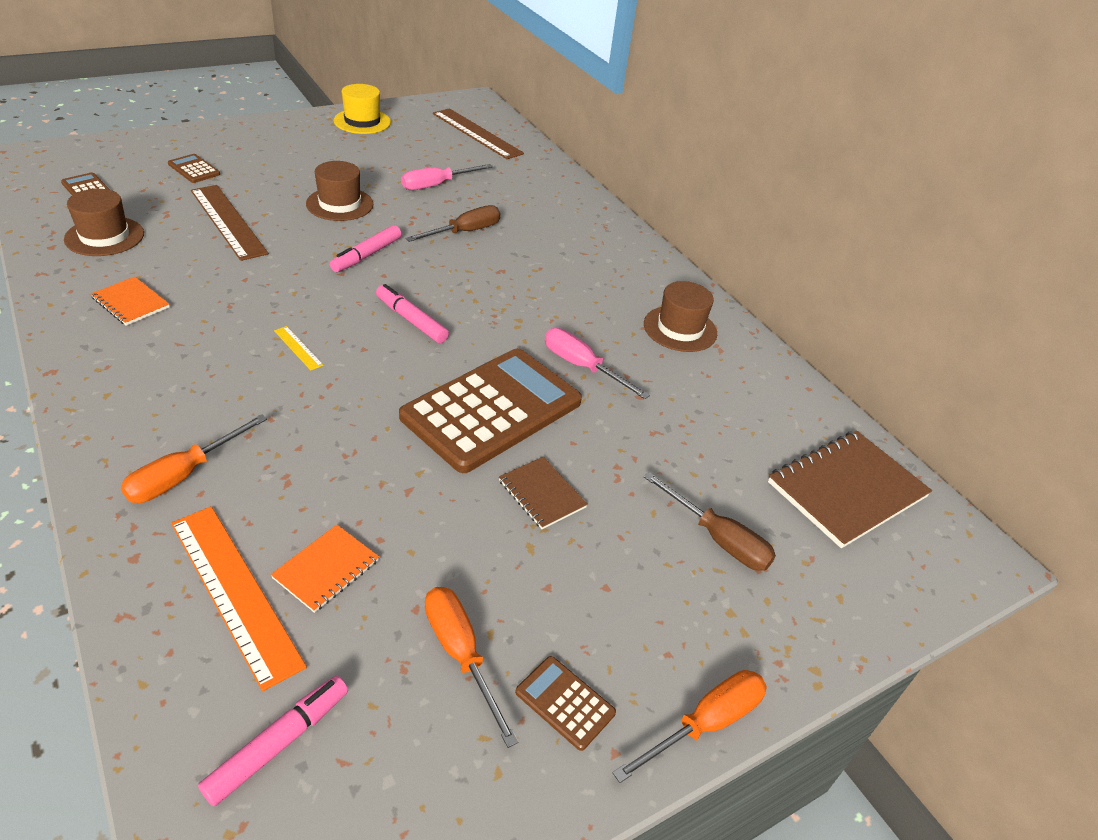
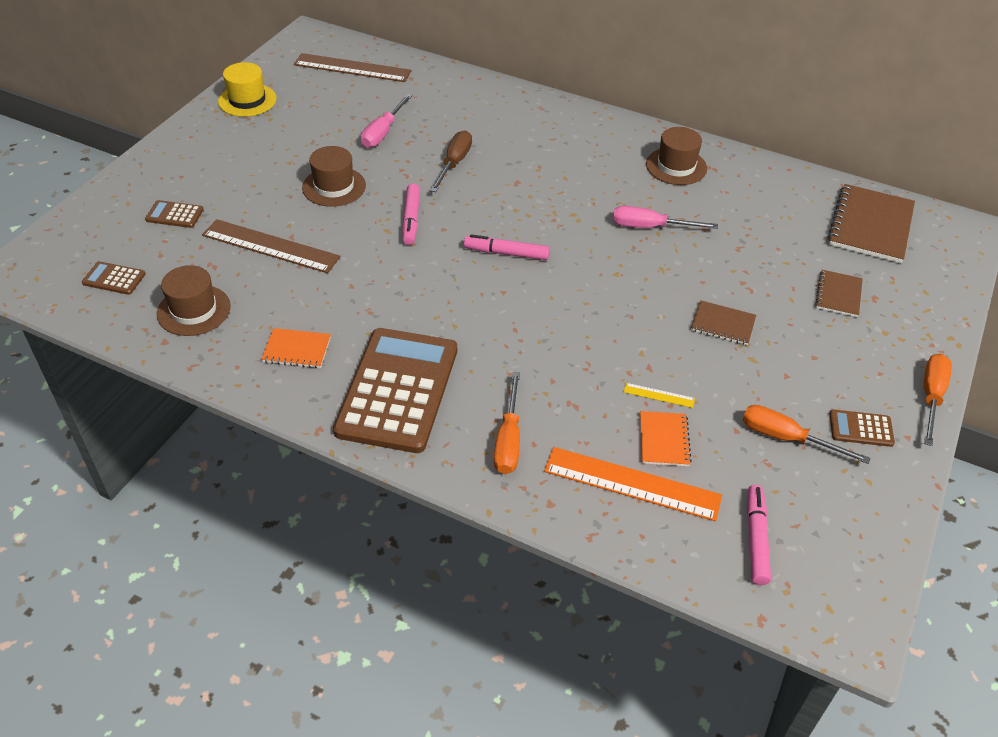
camera: 30 degrees left, 5 degrees up
yellow ruler [274,326,324,370] -> yellow ruler moved to [624,383,695,408]
brown calculator [399,348,582,473] -> brown calculator moved to [333,328,457,453]
brown screwdriver [643,472,776,571] -> brown notebook [815,270,863,317]

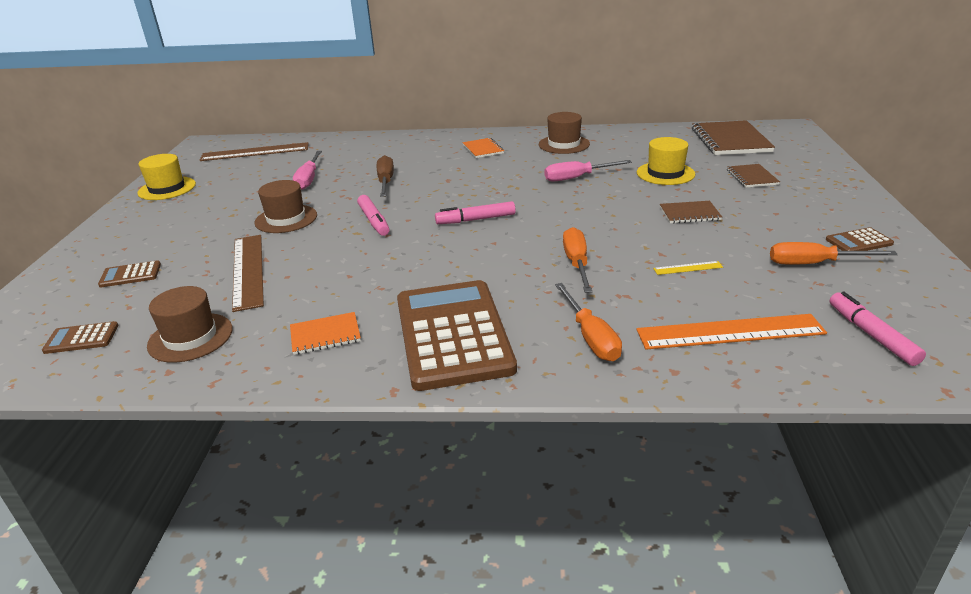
camera: 20 degrees left, 15 degrees down
brown ruler [202,219,340,273] -> brown ruler turned 75 degrees clockwise [232,235,264,312]
orange notebook [640,411,692,466] -> orange notebook moved to [462,138,504,158]
orange screwdriver [924,354,952,446] -> orange screwdriver moved to [563,227,592,293]
none -> yellow hat [637,137,695,185]

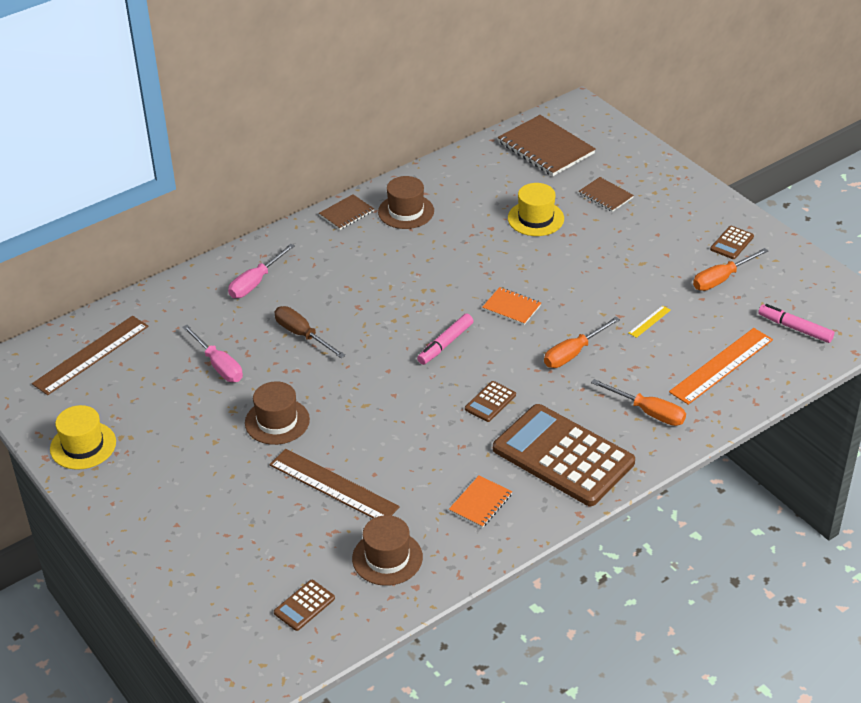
camera: 40 degrees left, 10 degrees up
brown calculator [98,260,161,288] -> brown calculator moved to [465,381,516,422]
pink marker [357,195,390,236] -> none
orange notebook [462,138,504,158] -> orange notebook moved to [482,287,541,325]
pink screwdriver [545,160,632,182] -> pink screwdriver moved to [228,244,295,298]
orange screwdriver [563,227,592,293] -> orange screwdriver turned 90 degrees counterclockwise [544,317,620,368]
brown notebook [660,201,722,224] -> brown notebook moved to [319,194,374,230]

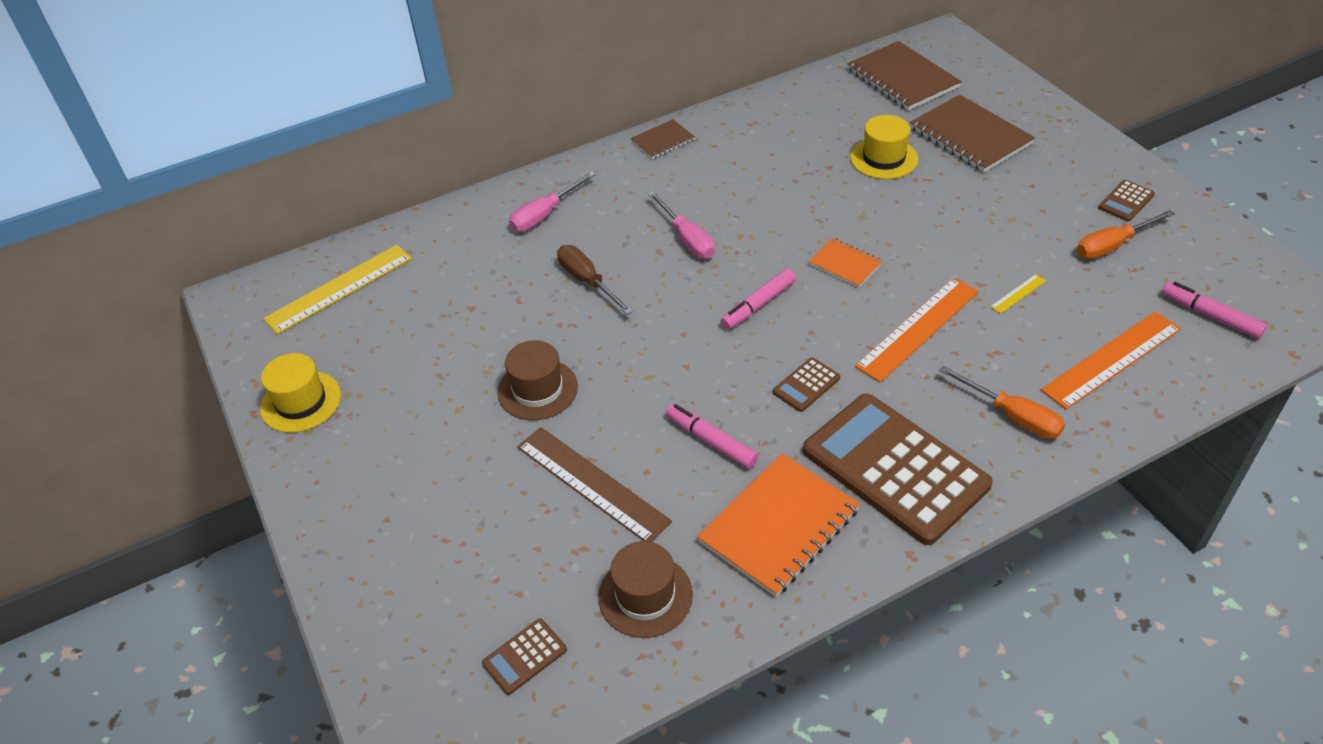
camera: 10 degrees right, 5 degrees up
brown ruler [32,316,148,395] -> yellow ruler [263,245,412,334]
pink screwdriver [182,325,243,382] -> pink screwdriver moved to [648,191,715,259]
brown hat [378,176,434,229] -> none
orange notebook [449,476,512,528] -> orange notebook [697,453,860,597], size x1.87
orange screwdriver [544,317,620,368] -> orange ruler [855,278,979,382]
brown notebook [579,177,634,212] -> brown notebook [910,95,1035,172], size x1.87
none -> pink marker [666,403,758,469]

